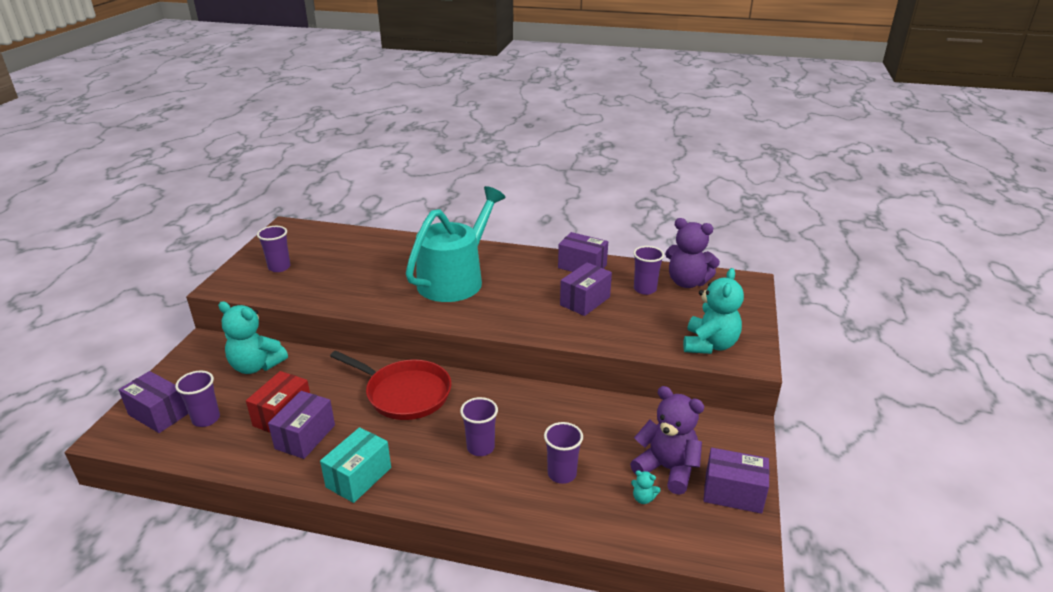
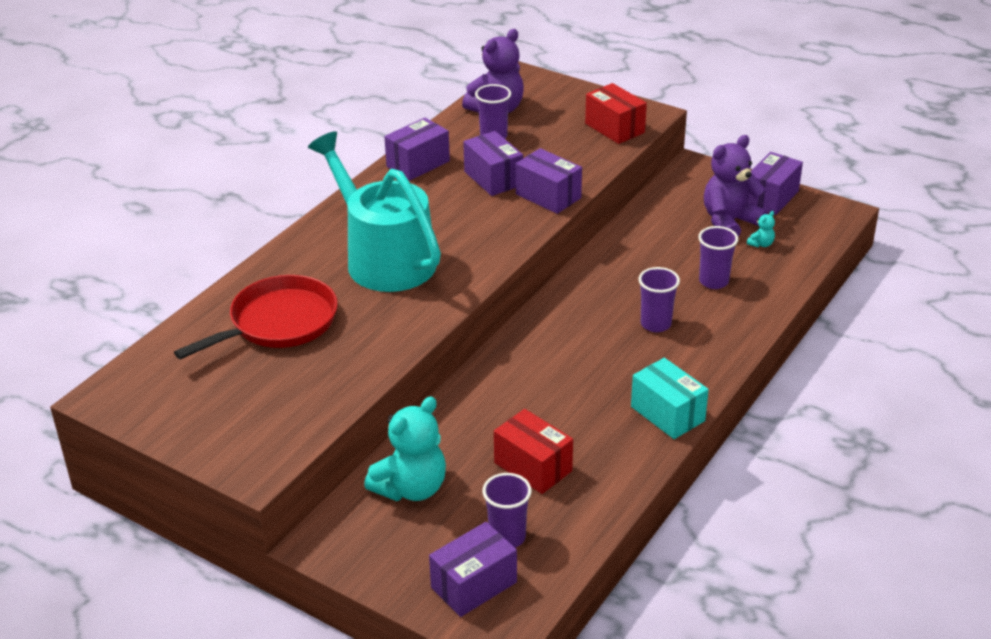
camera: 70 degrees left, 5 degrees up
purple cup [257,226,290,272] -> none
purple box [268,391,335,459] -> purple box moved to [516,148,582,214]
red pan [330,351,451,420] -> red pan moved to [174,275,338,359]
turquoise teddy bear [683,268,744,354] -> red box [585,83,647,144]

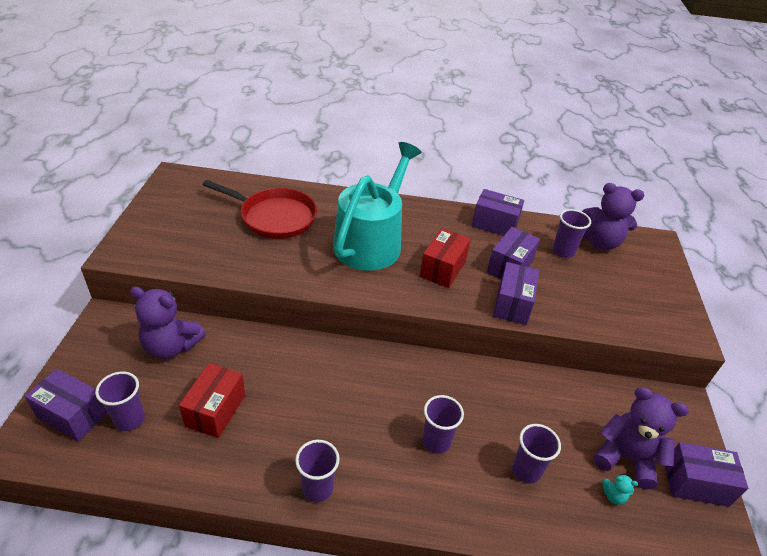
camera: 60 degrees right, 5 degrees up
turquoise teddy bear [364,396,446,501] -> purple teddy bear [130,287,206,359]
red box [585,83,647,144] -> red box moved to [420,228,471,288]
turquoise box [631,358,709,439] -> purple cup [295,440,340,502]

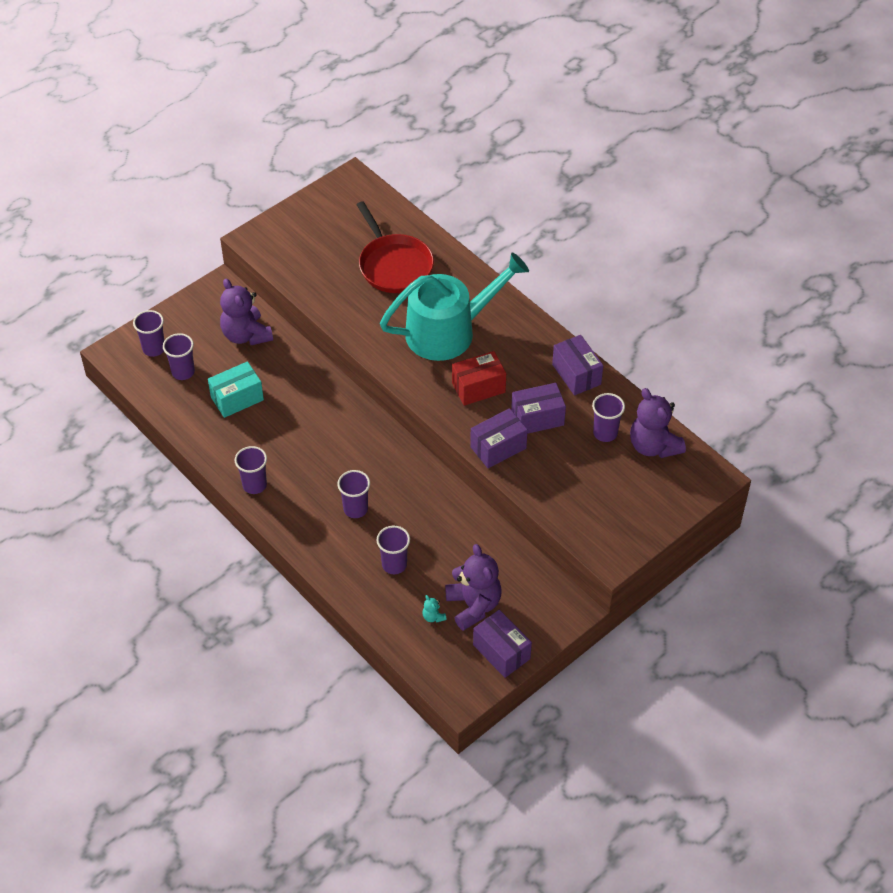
camera: 45 degrees right, 10 degrees up
purple box [24,369,108,442] -> purple cup [133,310,165,357]
red box [179,363,245,438] -> turquoise box [208,361,264,418]

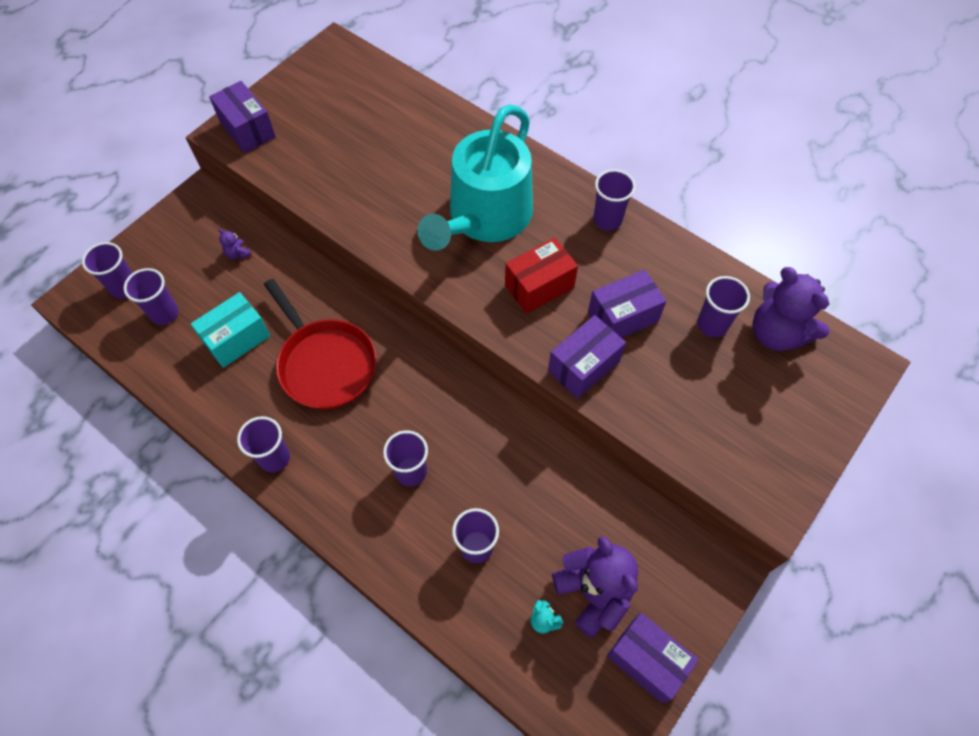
camera: 10 degrees left, 10 degrees up
purple teddy bear [220,279,273,345] -> purple teddy bear [219,228,252,259], size x0.41
red pan [356,201,434,293] -> red pan moved to [264,279,377,410]
turquoise watering can [380,253,529,361] -> turquoise watering can turned 150 degrees clockwise [417,104,533,251]
purple box [552,335,603,395] -> purple box moved to [209,81,276,153]
none -> purple cup [593,169,636,231]

